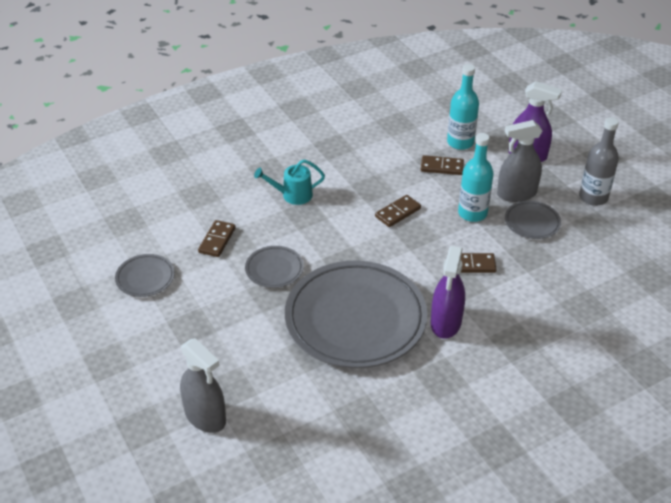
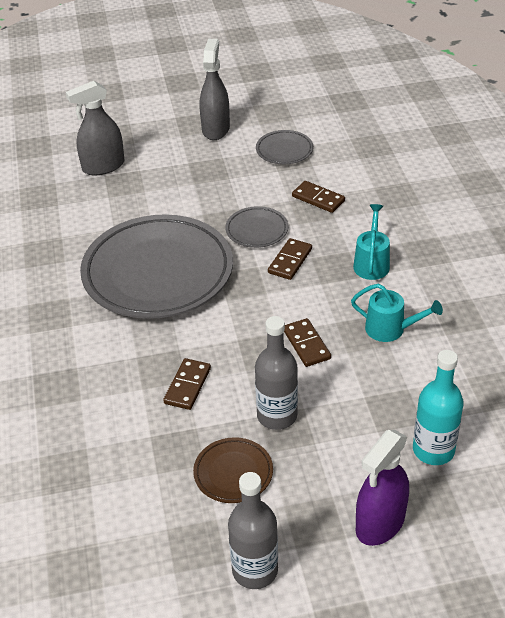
camera: 110 degrees right, 0 degrees up
brown domino [421,155,464,175] -> brown domino moved to [268,238,312,280]
purple spray bottle [431,246,465,339] -> none
turquoise bottle [458,133,493,222] -> grey bottle [255,316,298,430]
grey spray bottle [497,120,542,202] -> grey spray bottle moved to [199,39,230,140]
grey plate [505,201,561,239] -> brown plate [193,437,273,503]
none -> turquoise watering can [351,284,443,342]

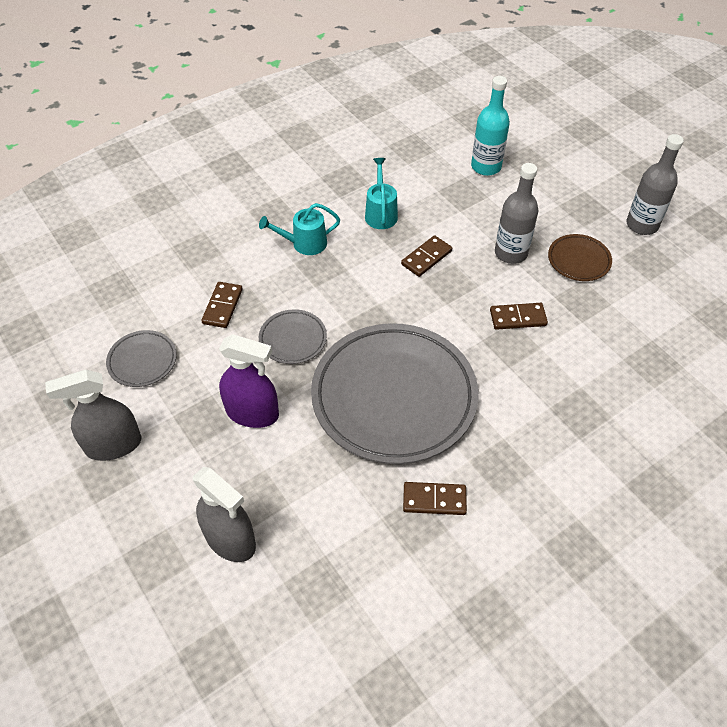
camera: 115 degrees left, 10 degrees up
brown domino [268,238,312,280] -> brown domino moved to [403,482,467,515]
purple spray bottle [356,430,409,546] -> purple spray bottle moved to [219,334,279,428]

